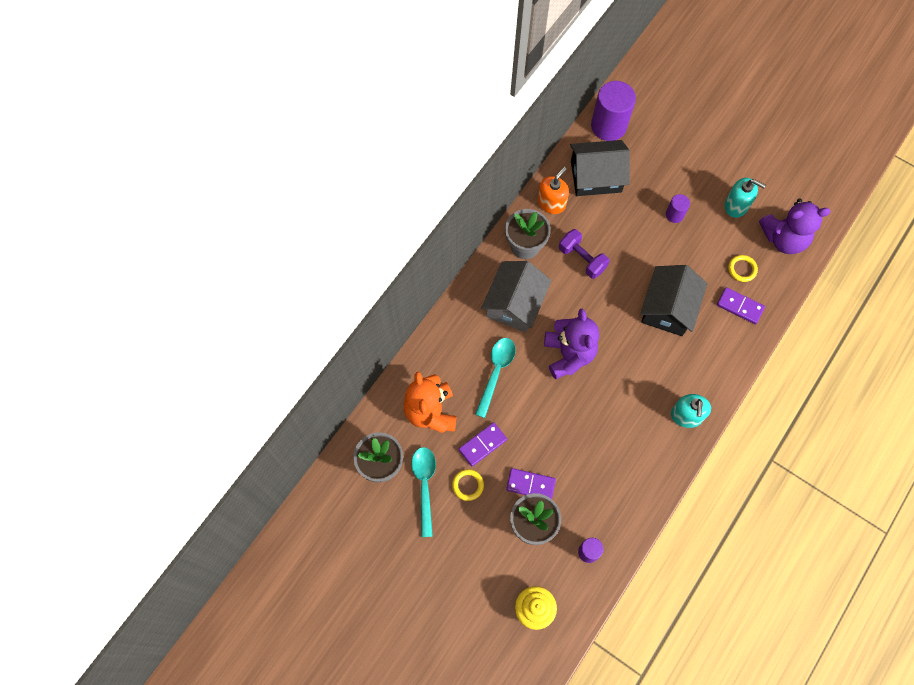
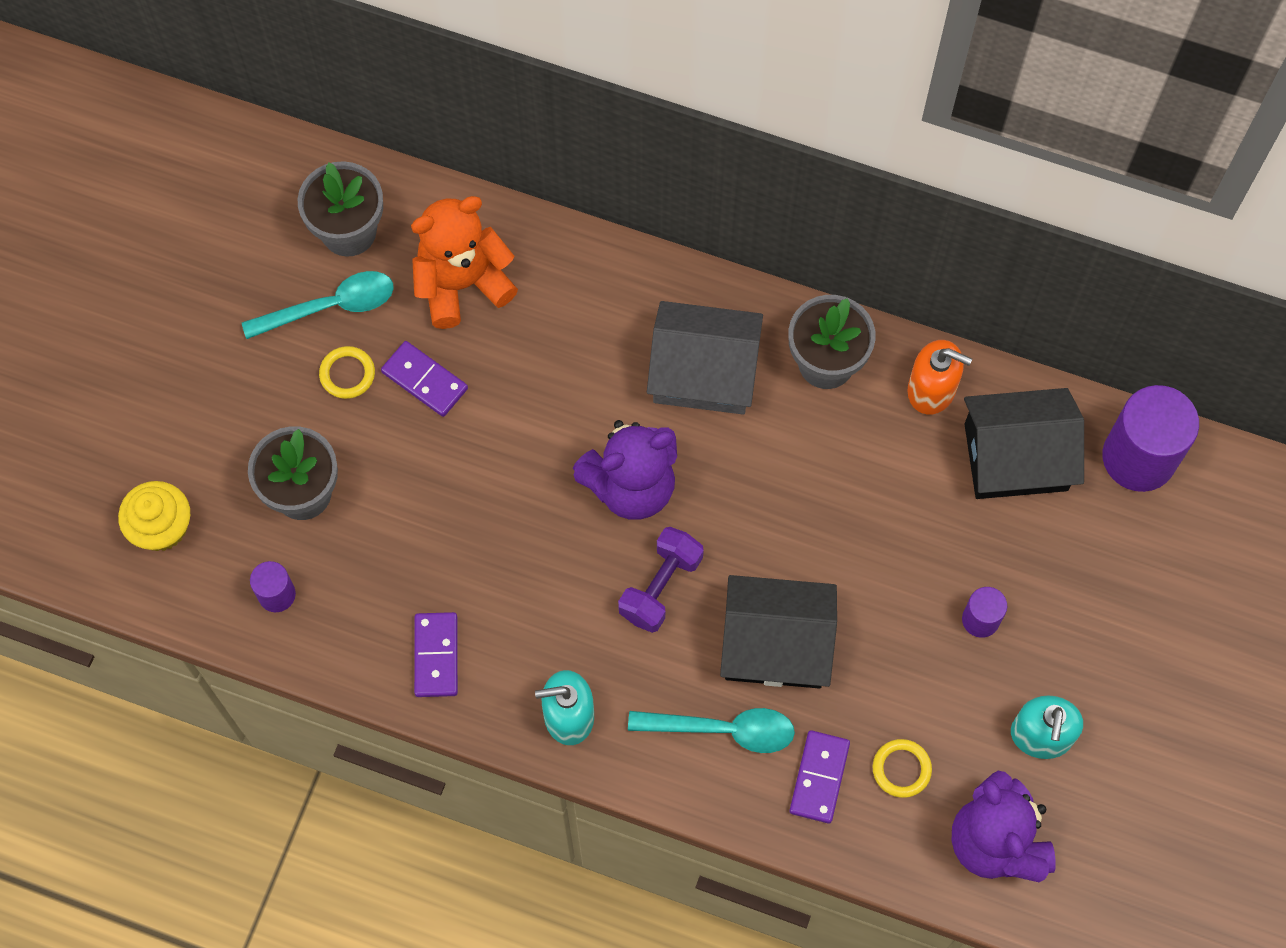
camera: 75 degrees right, 0 degrees up
turquoise spoon [475,338,516,418] -> turquoise spoon moved to [628,708,795,753]
purple domino [506,468,556,499] -> purple domino moved to [414,612,458,697]
purple dumbbell [559,229,610,279] -> purple dumbbell moved to [618,527,704,633]
black house [570,140,630,196] -> black house turned 75 degrees counterclockwise [964,388,1084,499]

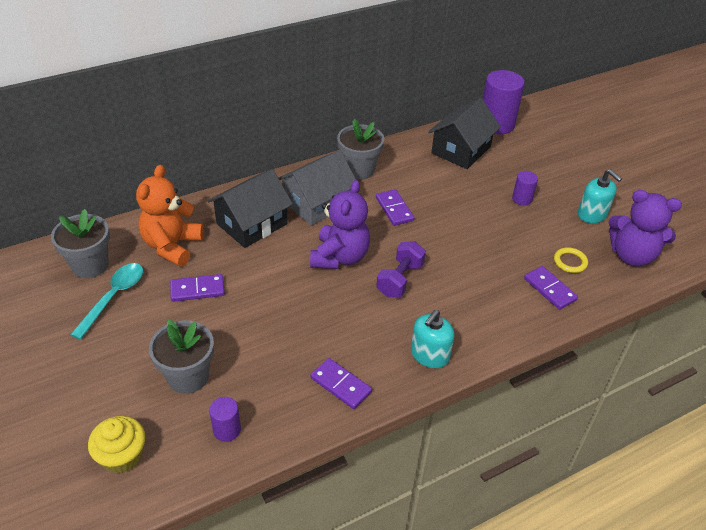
camera: 50 degrees left, 25 degrees down
yellow ring [319,346,375,399] -> none
purple dumbbell [618,527,704,633] -> purple dumbbell turned 45 degrees clockwise [376,241,426,297]
turquoise spoon [628,708,795,753] -> none
black house [720,575,837,689] -> black house moved to [208,169,293,248]
orange soap dispenser [908,340,972,415] -> none
none -> purple domino [376,189,414,226]

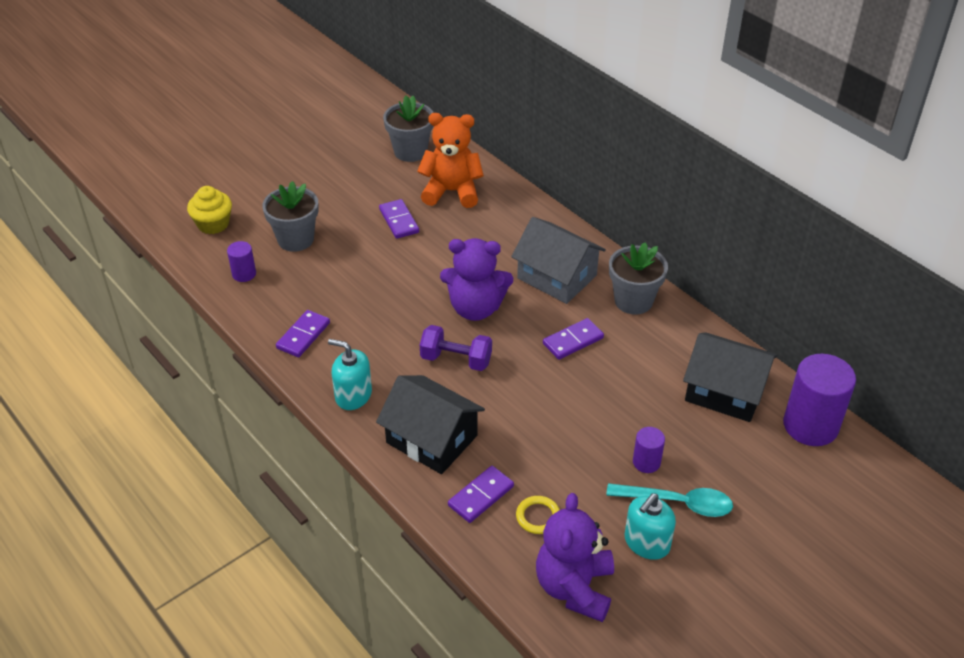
camera: 80 degrees right, 0 degrees up
turquoise spoon [70,263,143,339] -> turquoise spoon moved to [606,483,733,517]
black house [208,169,293,248] -> black house moved to [376,375,485,474]

